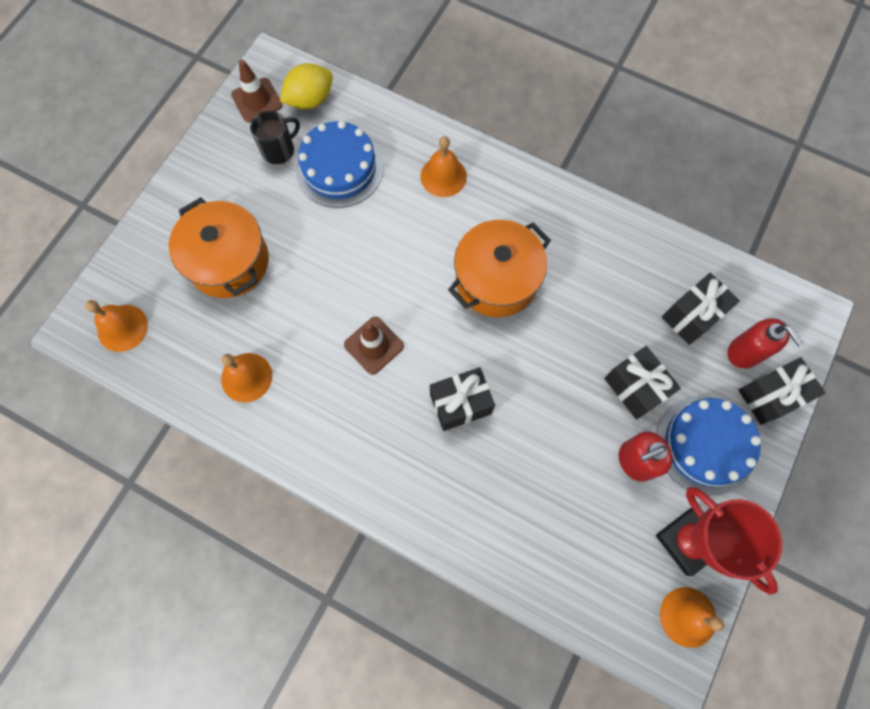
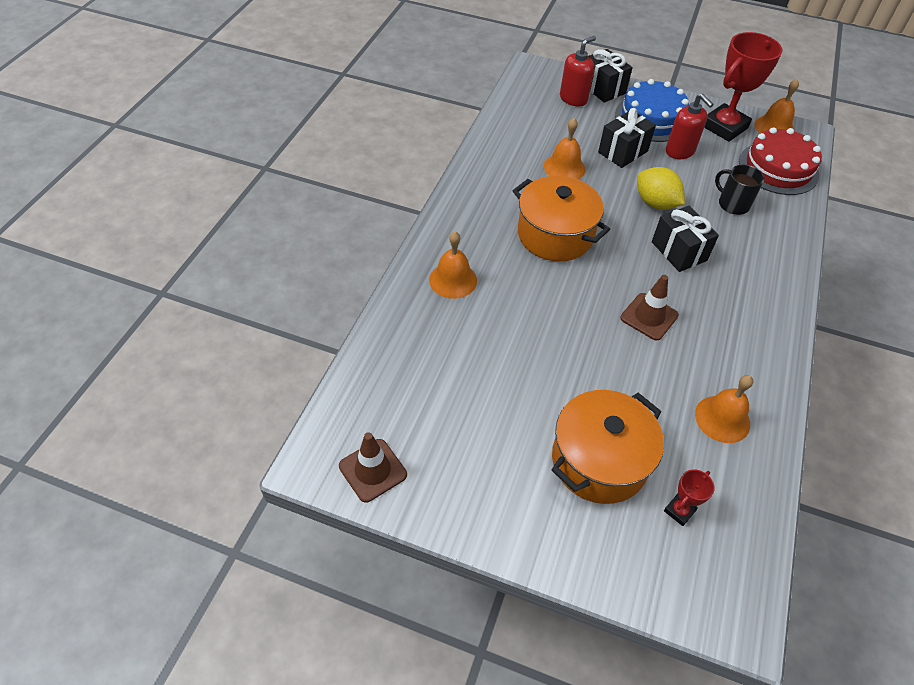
camera: 100 degrees left, 20 degrees down
orange bell [85,300,148,352] -> orange bell moved to [544,118,585,179]
black mug [250,111,300,164] -> black mug moved to [715,165,764,215]
yellow lemon [280,63,333,110] -> yellow lemon moved to [637,167,685,210]
blue cake [295,121,383,208] -> none
black gift [662,273,740,345] -> none
none -> red trophy [664,469,714,526]
none -> red cake [739,127,822,195]

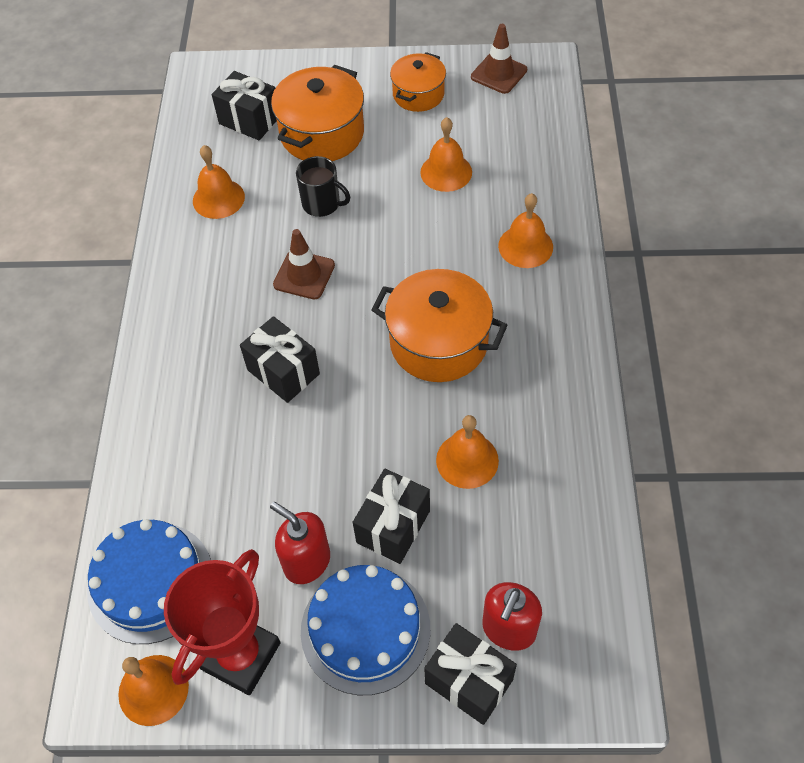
camera: 165 degrees right, 5 degrees up
yellow lemon [637,167,685,210] -> none
red trophy [664,469,714,526] -> black gift [212,71,277,140]
black mug [715,165,764,215] -> black mug moved to [296,156,350,217]
red cake [739,127,822,195] -> blue cake [87,519,211,644]
none -> orange pot [390,52,446,112]
none -> orange bell [420,117,472,192]

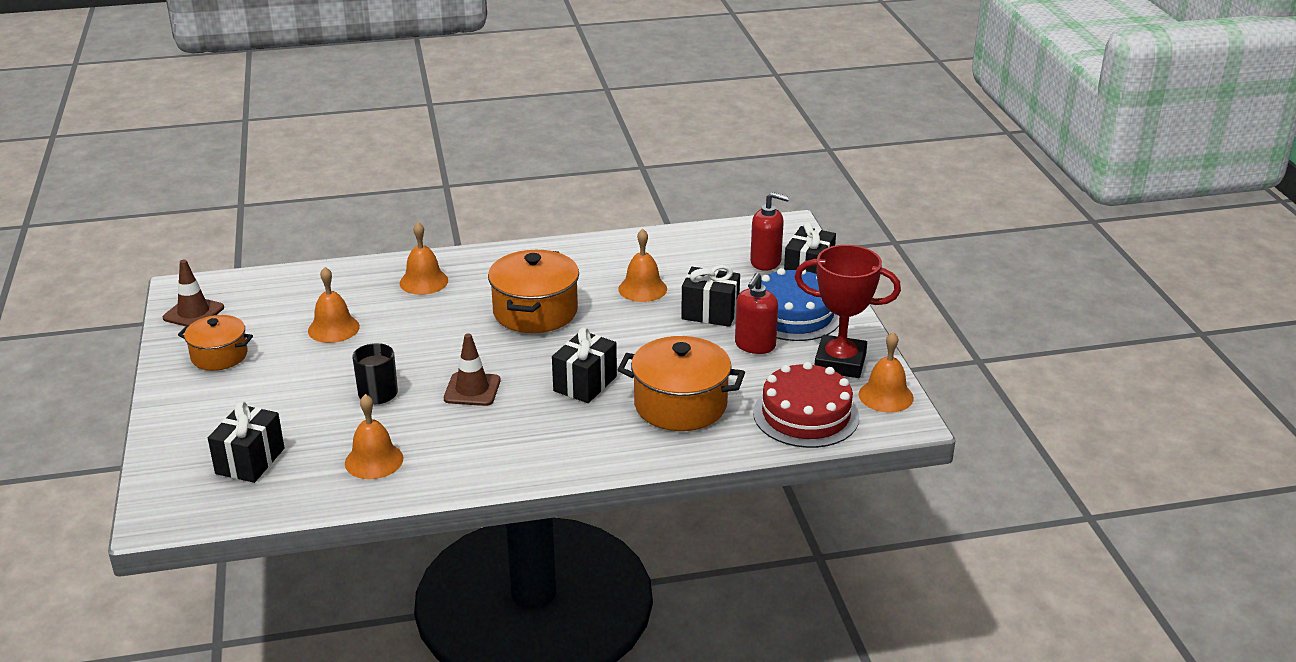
camera: 105 degrees left, 25 degrees down
blue cake [87,519,211,644] -> red cake [753,362,859,448]
orange pot [271,65,364,161] -> orange pot moved to [617,336,745,431]

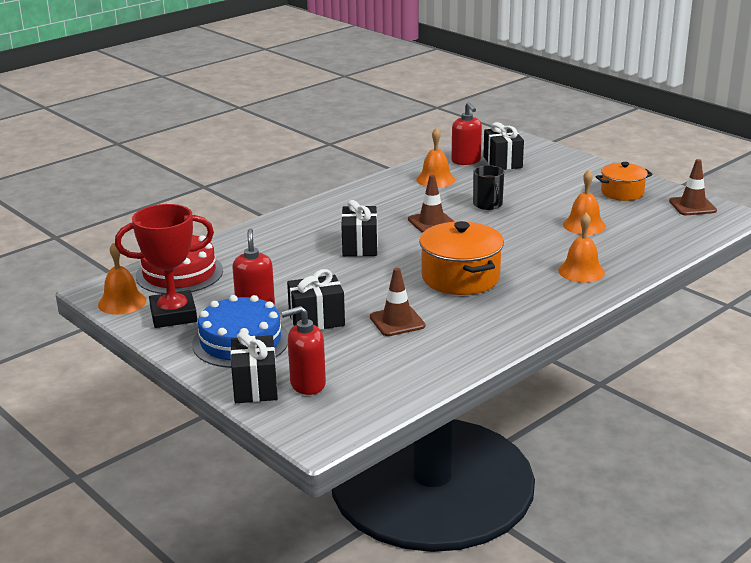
camera: 150 degrees right, 5 degrees down
orange pot [617,336,745,431] -> none
orange bell [619,229,667,302] -> brown traffic cone [370,268,425,336]
none -> red soap dispenser [452,102,482,165]

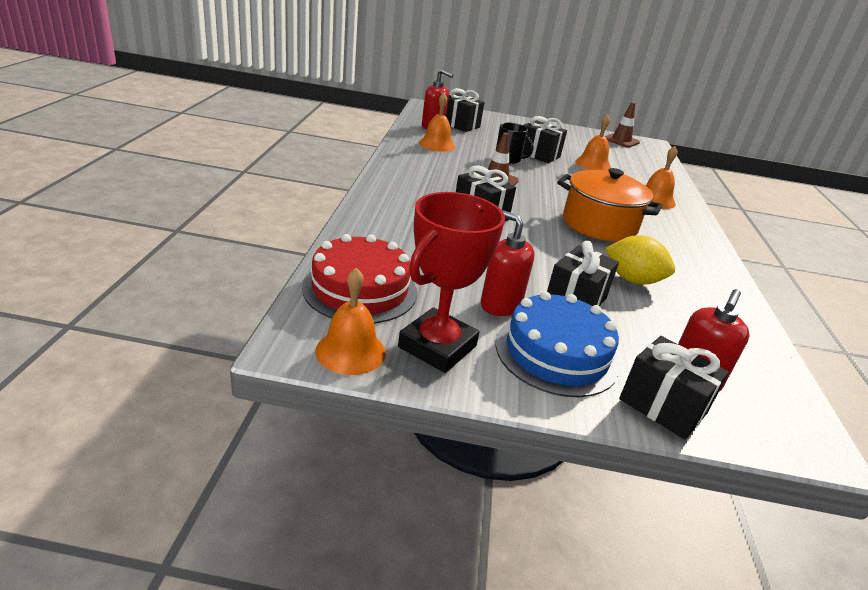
camera: 45 degrees left, 5 degrees up
brown traffic cone [370,268,425,336] -> yellow lemon [606,235,675,285]
orange pot [596,162,653,201] -> none
none -> black gift [523,116,567,163]

